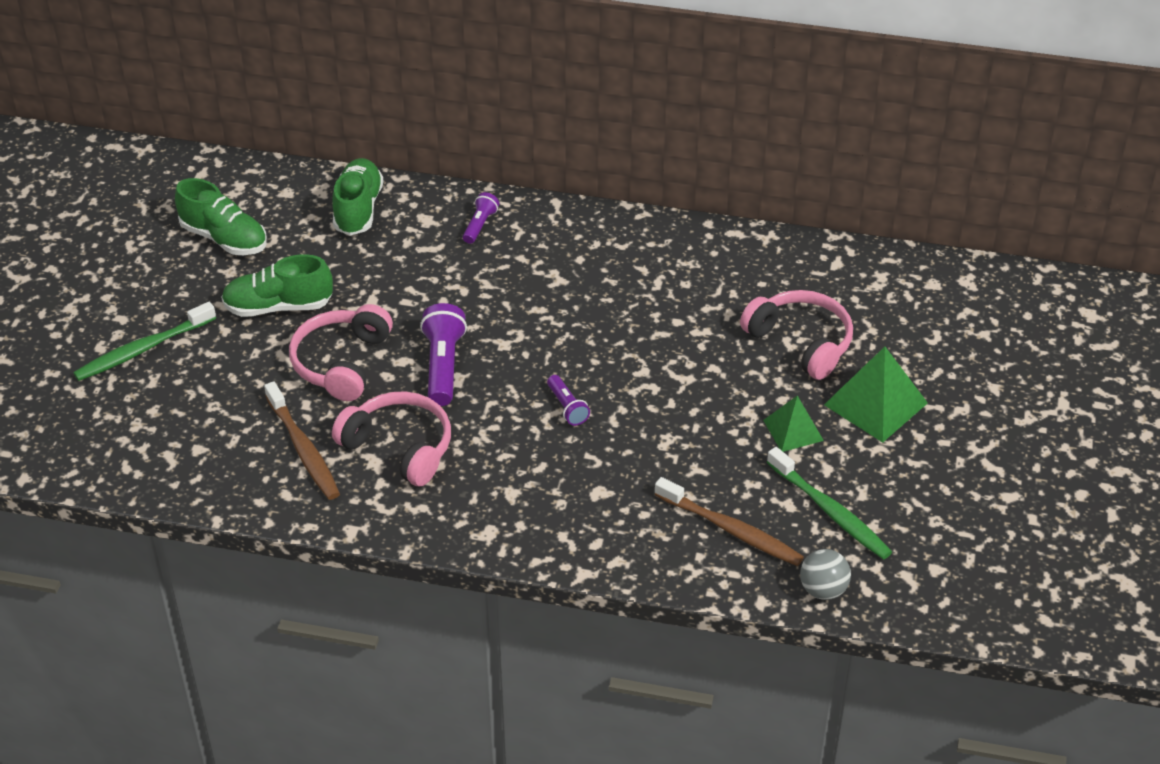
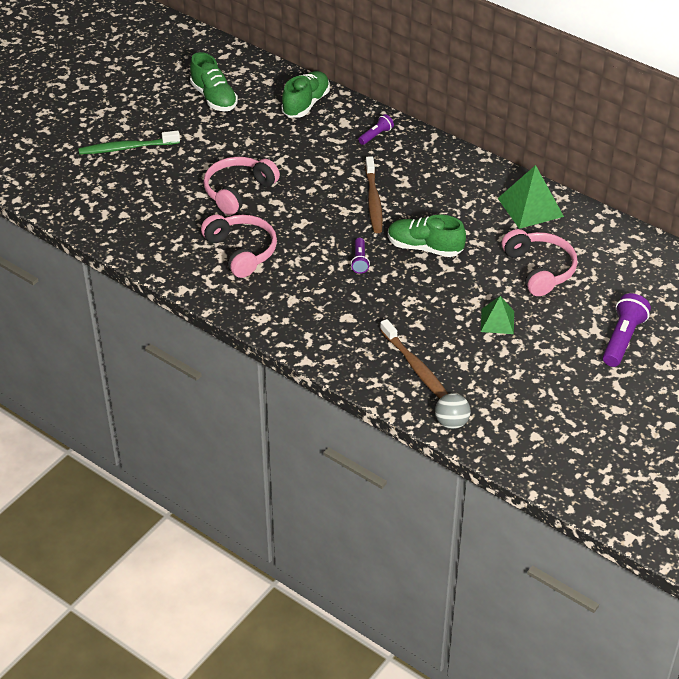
camera: 25 degrees right, 0 degrees up
green shoe [221,254,333,317] -> green shoe moved to [388,215,466,257]
brown toothbrush [264,381,340,500] -> brown toothbrush moved to [365,156,383,233]
purple flashlight [420,303,467,406] -> purple flashlight moved to [603,293,651,367]
green toothbrush [767,447,892,560] -> none
green pyramid [824,347,928,443] -> green pyramid moved to [498,165,564,229]

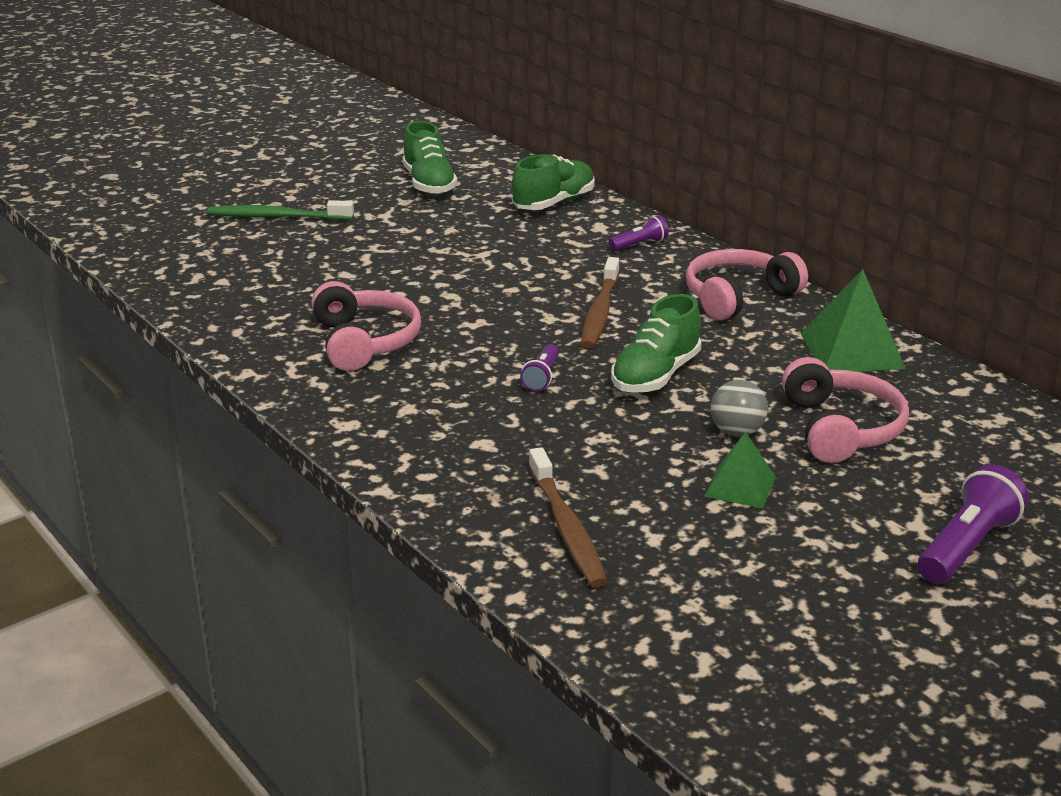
camera: 15 degrees right, 15 degrees down
pink headphones [203,157,280,215] -> pink headphones moved to [686,249,808,320]
green shoe [388,215,466,257] -> green shoe turned 90 degrees counterclockwise [611,294,702,393]
grey ball [435,393,471,429] -> grey ball moved to [711,380,768,437]

